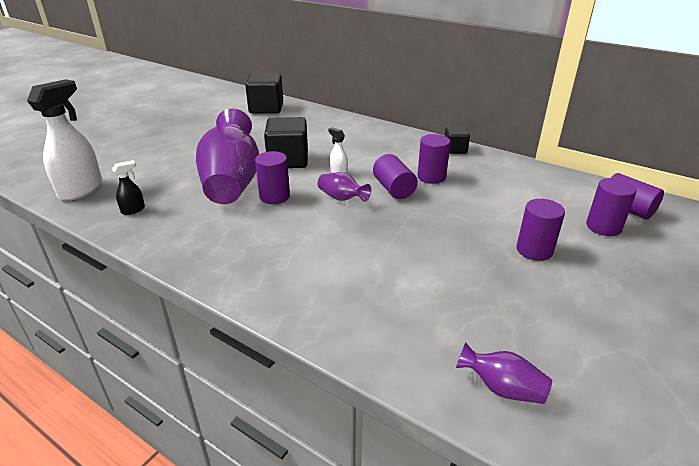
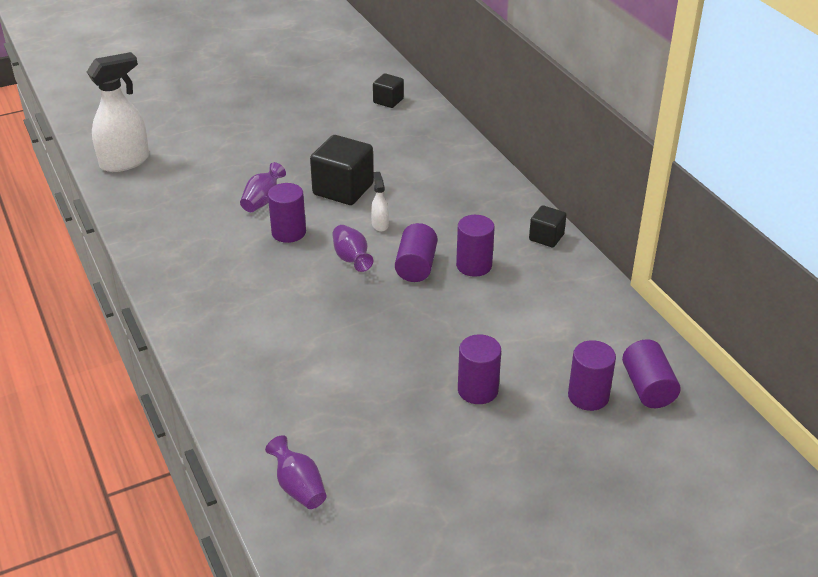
camera: 30 degrees right, 5 degrees up
black spray bottle [112,160,145,215] -> none
purple vase [196,109,259,204] -> purple vase [240,162,286,212], size x0.44
black cube [245,73,283,114] -> black cube [373,73,404,108], size x0.56

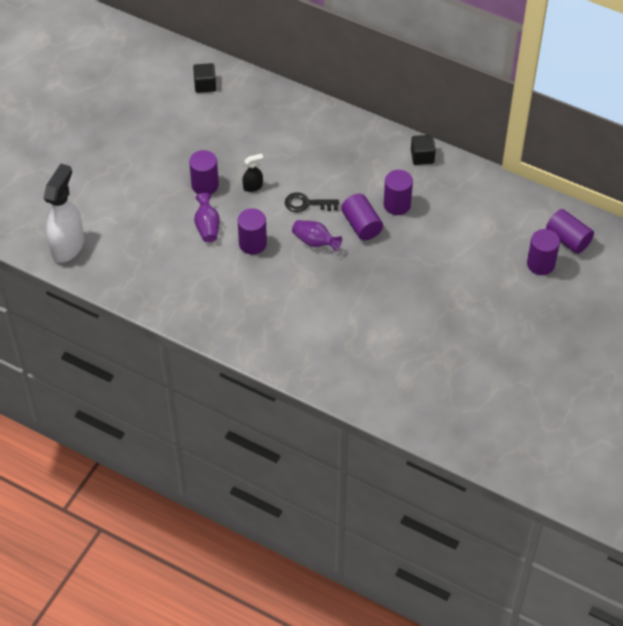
camera: 35 degrees left, 15 degrees up
purple vase [265,435,327,509] -> none
black cube [310,135,374,205] -> black spray bottle [242,154,263,192]
white spray bottle [371,172,389,232] -> black key [285,192,339,212]
purple cylinder [458,334,501,404] -> purple cylinder moved to [189,150,219,195]

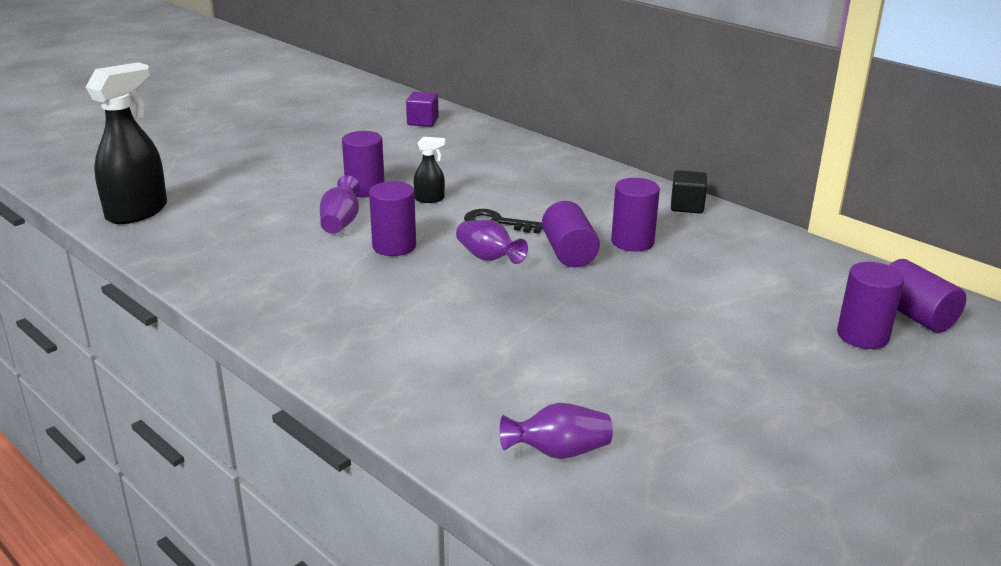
camera: 15 degrees right, 25 degrees down
white spray bottle [44,164,84,263] -> black spray bottle [86,62,167,224]
black cube [193,63,216,93] -> purple cube [406,92,439,127]
none -> purple vase [500,403,613,459]

